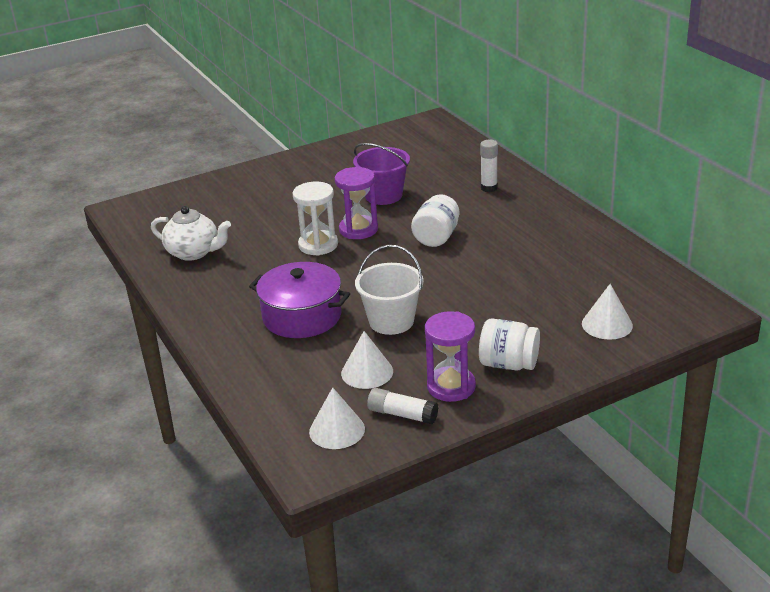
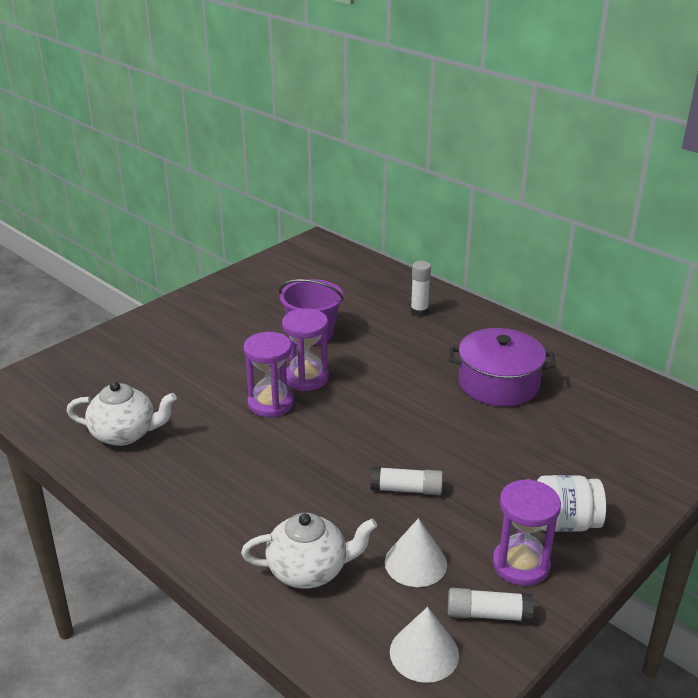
camera: 20 degrees left, 0 degrees up
purple pot [249,262,350,338] -> purple pot moved to [449,328,556,406]
white hourglass [293,182,338,256] -> purple hourglass [243,332,294,417]
white bucket [355,245,423,335] -> white glue stick [370,466,443,495]
white jar [411,194,459,247] -> none
white cone [582,284,633,340] -> none
none -> white teapot [241,513,377,588]

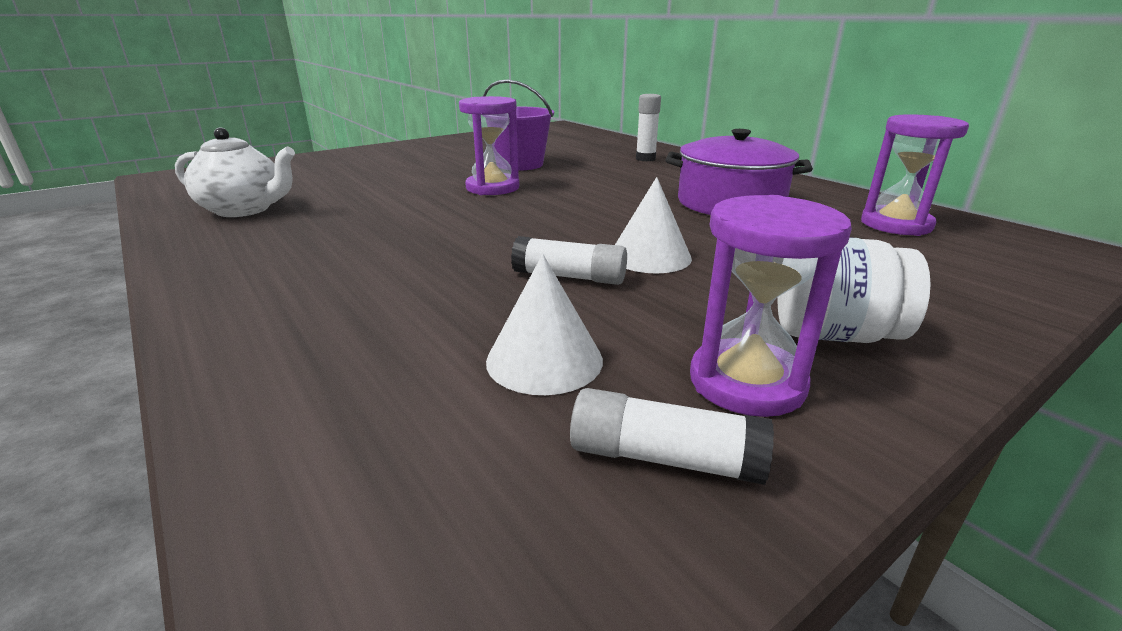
camera: 10 degrees right, 5 degrees down
white teapot [241,513,377,588] -> none
purple hourglass [243,332,294,417] -> purple hourglass moved to [861,114,969,236]
white cone [390,607,459,683] -> white cone moved to [615,177,692,273]

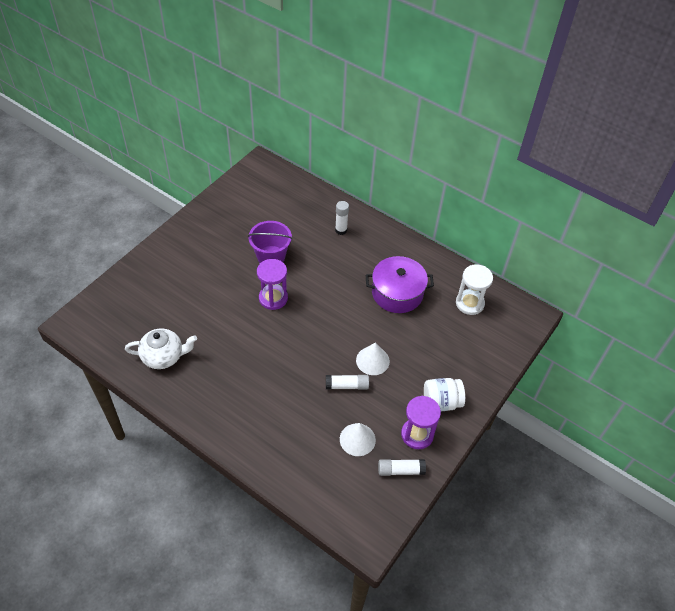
camera: 20 degrees left, 25 degrees up
purple hourglass [861,114,969,236] -> white hourglass [456,264,493,315]

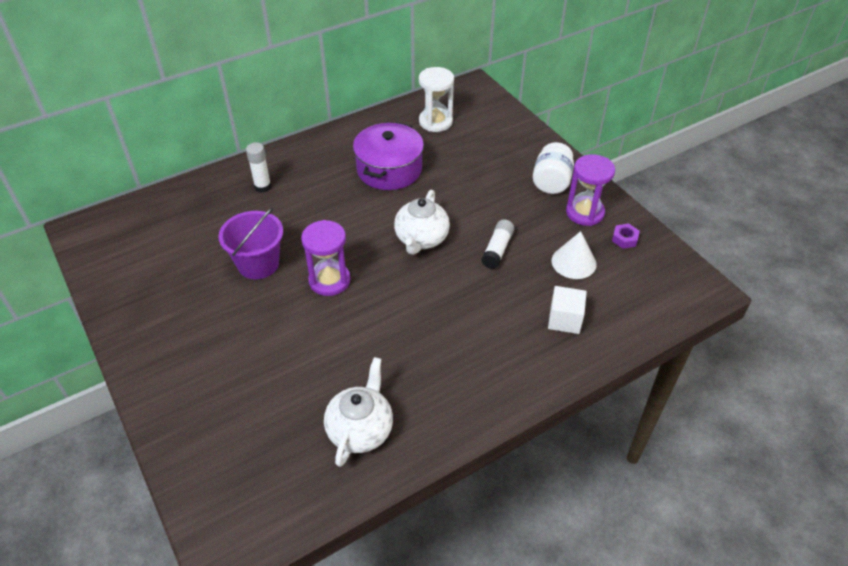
camera: 65 degrees left, 5 degrees down
white cone [356,343,390,375] -> none
white glue stick [378,459,426,476] -> purple nut [612,224,640,249]
none -> white teapot [394,190,450,255]
none -> white cube [548,286,587,334]

